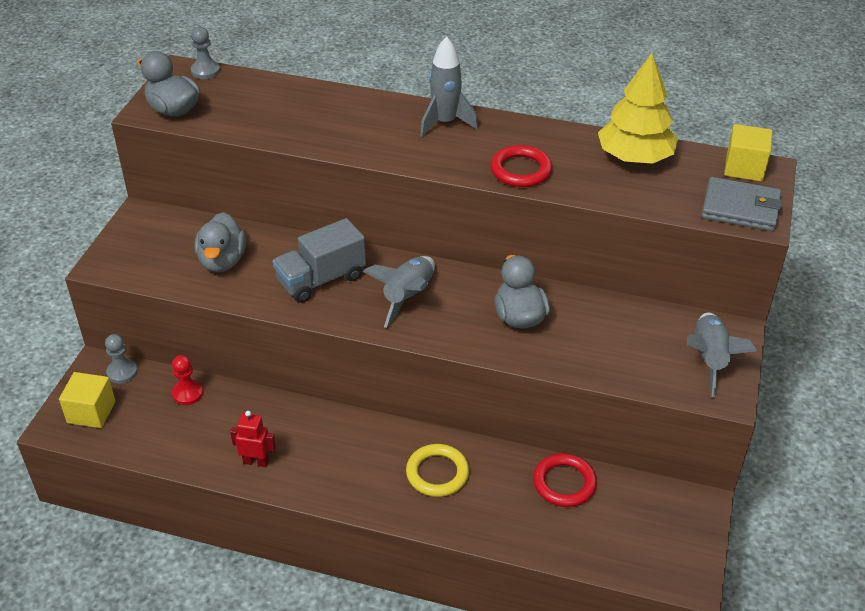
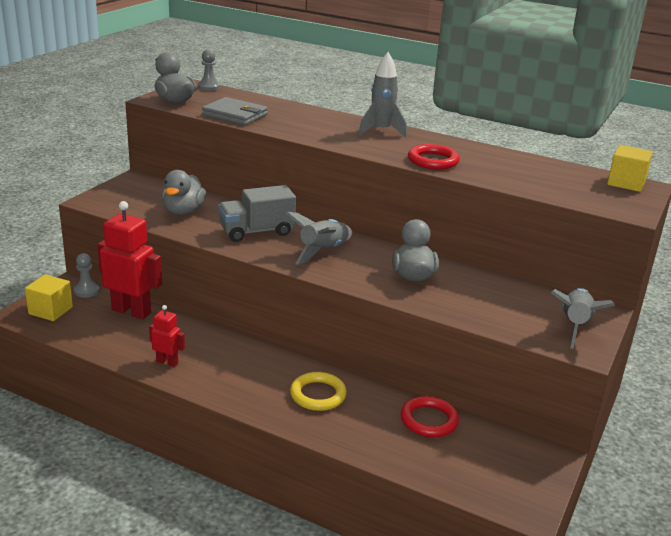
camera: 10 degrees right, 15 degrees down
red pawn [172,355,203,405] -> red robot [97,201,162,319]
yellow tree [598,53,678,164] -> none
grey wallet [701,177,782,231] -> grey wallet moved to [202,97,268,125]

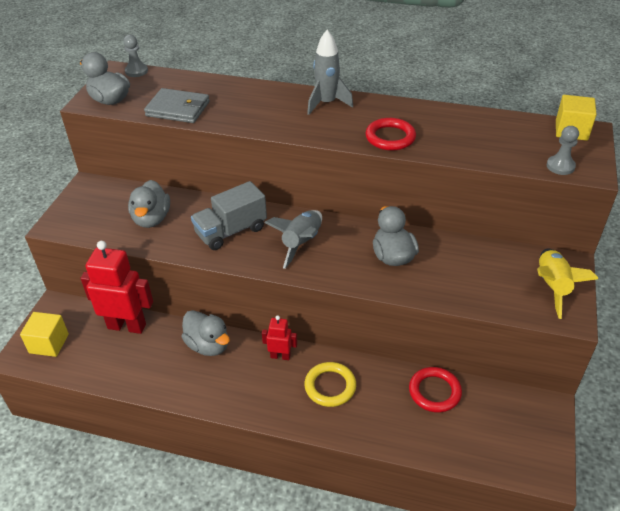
camera: 10 degrees left, 15 degrees up
grey pawn [74,253,100,298] -> grey pawn moved to [547,126,579,175]
red robot [149,305,185,367] -> red robot moved to [262,315,297,360]
grey rocket [551,288,615,349] -> yellow rocket [537,248,598,319]
none -> grey duck [181,310,230,356]

